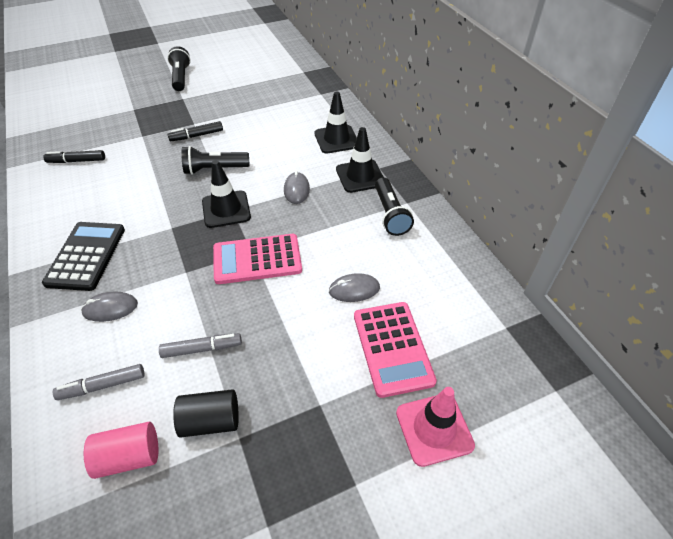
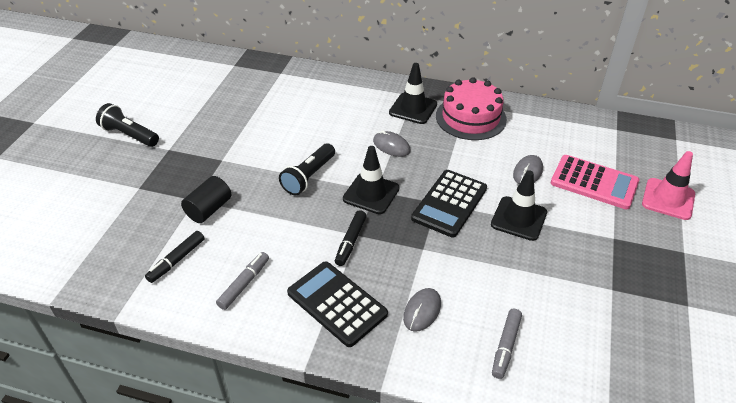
camera: 50 degrees left, 5 degrees down
pink cylinder [84,422,158,479] -> none
grey marker [159,333,242,358] -> grey marker moved to [216,252,269,310]
black marker [167,121,223,141] -> black marker moved to [335,210,367,266]
black cylinder [173,389,239,438] -> black cylinder moved to [181,176,231,223]
pink calculator [213,234,302,284] -> black calculator [411,170,487,238]
black traffic cone [315,91,357,154] -> black traffic cone moved to [491,170,547,241]
black flashlight [375,177,414,236] -> pink cake [436,77,507,140]

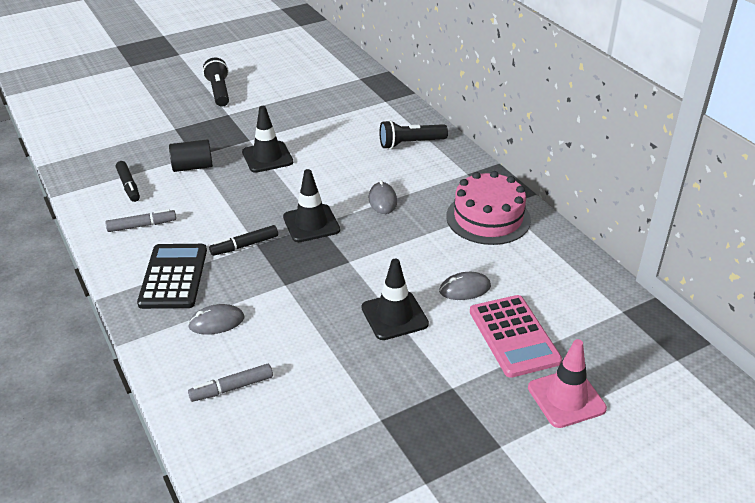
camera: 45 degrees right, 5 degrees down
black marker [145,231,205,283] -> black marker turned 105 degrees counterclockwise [116,161,140,202]
black flashlight [279,143,335,195] -> black flashlight moved to [380,120,448,149]
black traffic cone [389,63,437,124] -> black traffic cone moved to [242,106,293,173]
black calculator [411,170,487,238] -> none

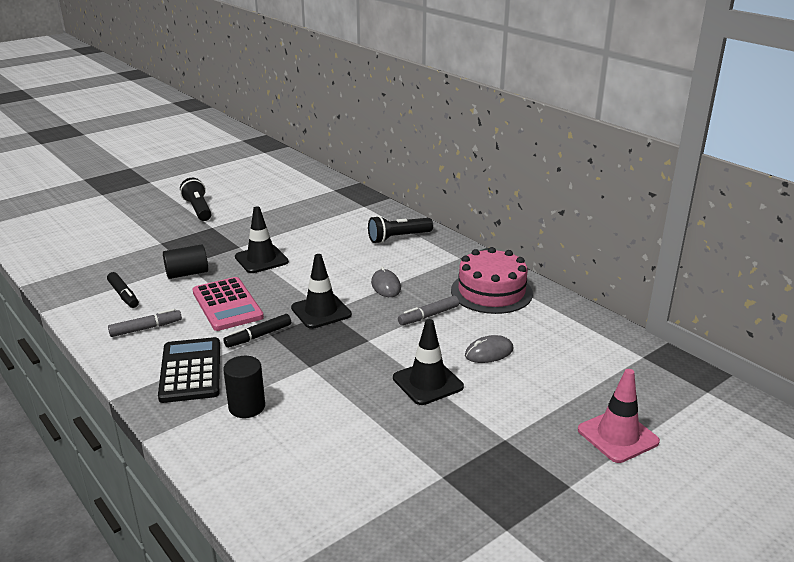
camera: 10 degrees left, 10 degrees down
grey mouse [188,304,244,335] -> black cylinder [223,356,265,418]
grey marker [188,364,273,402] -> grey marker moved to [398,296,459,325]
pink calculator [470,295,562,378] -> pink calculator moved to [192,277,264,331]

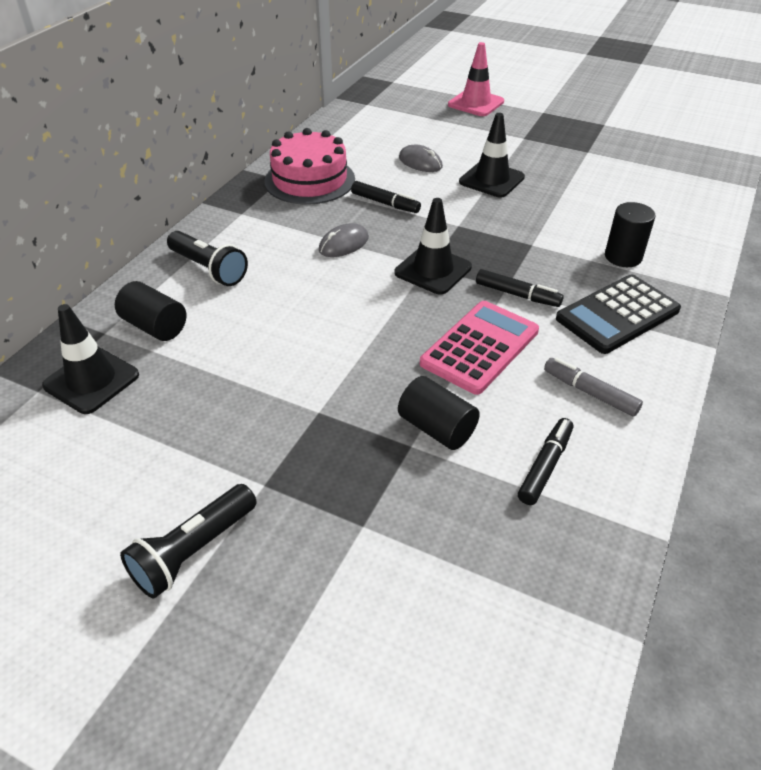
camera: 115 degrees left, 15 degrees up
black traffic cone [235,206,289,273] -> black traffic cone moved to [42,304,139,414]
grey marker [398,296,459,325] -> black marker [351,181,421,213]
none -> black cylinder [115,281,186,341]

